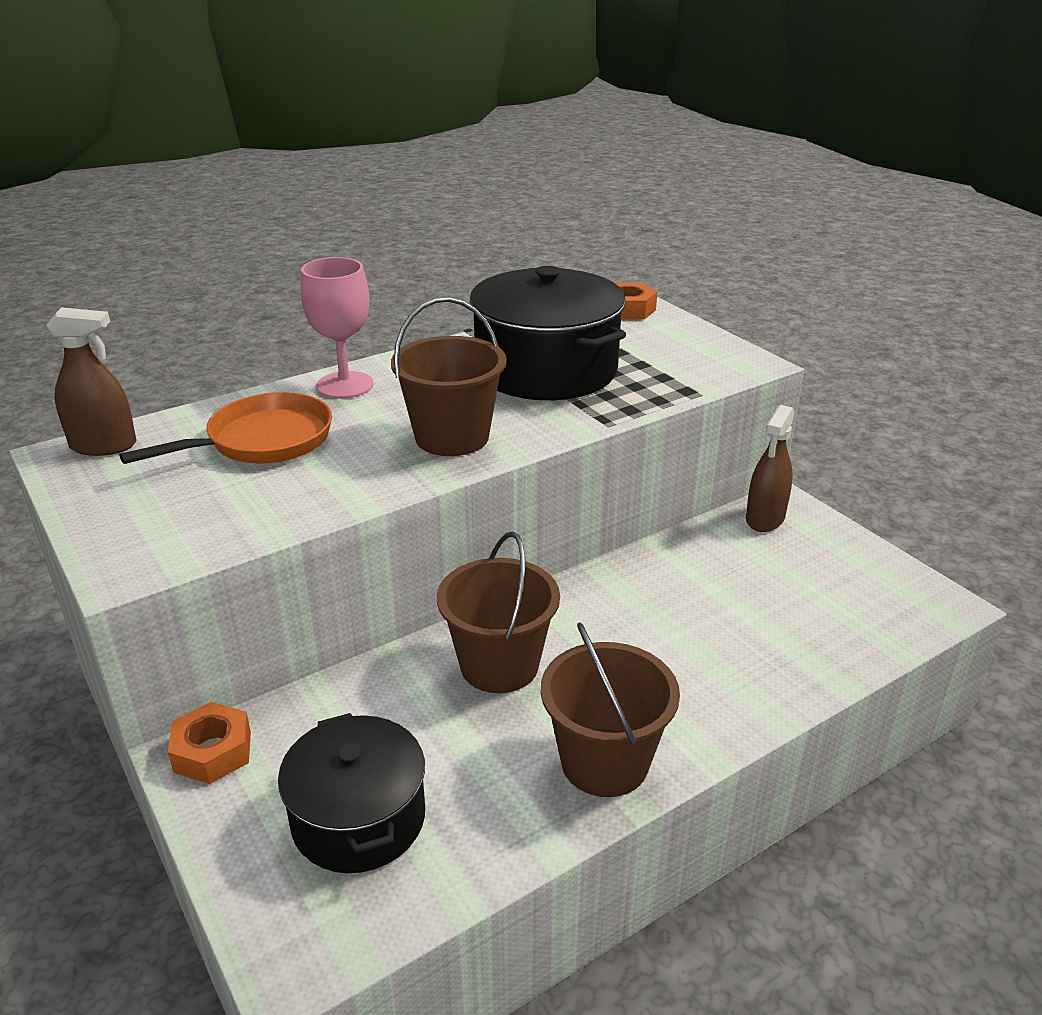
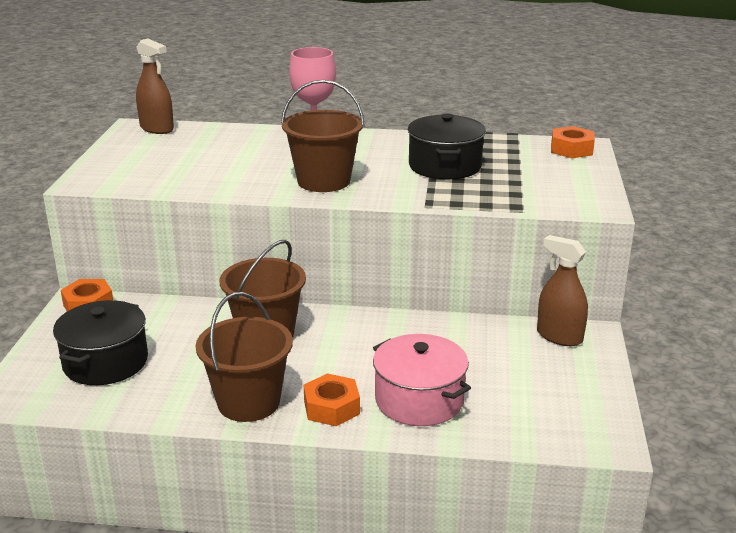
camera: 40 degrees right, 5 degrees down
orange pan [119,392,332,464] -> none
black pot [469,266,626,400] -> black pot [408,113,486,179], size x0.66
brown spray bottle [746,405,794,532] -> brown spray bottle turned 60 degrees clockwise [537,235,588,346]
none -> orange nut [304,373,360,426]
none -> pink pot [373,334,471,426]

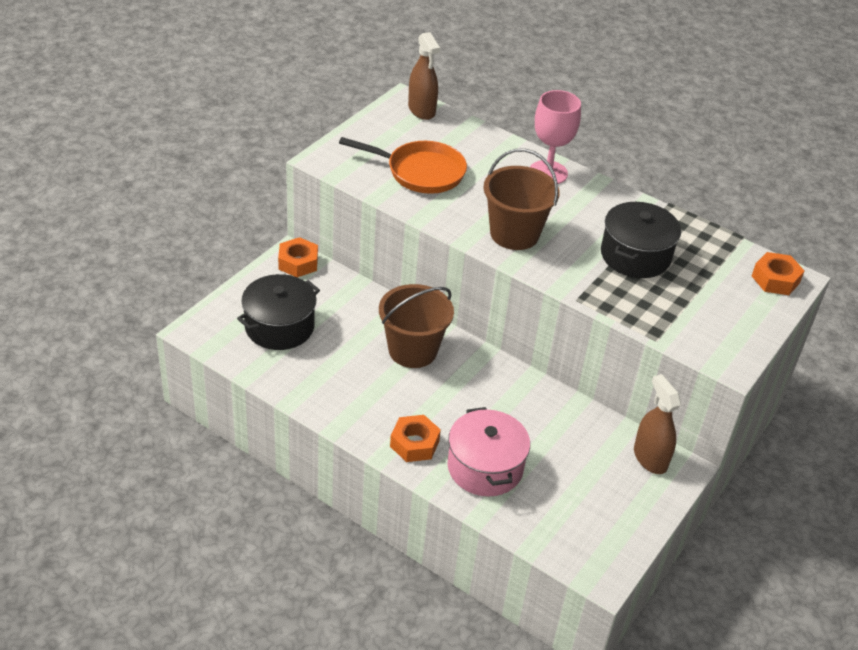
camera: 25 degrees right, 15 degrees up
brown bucket [196,292,293,422] -> none
none -> orange pan [339,137,467,194]

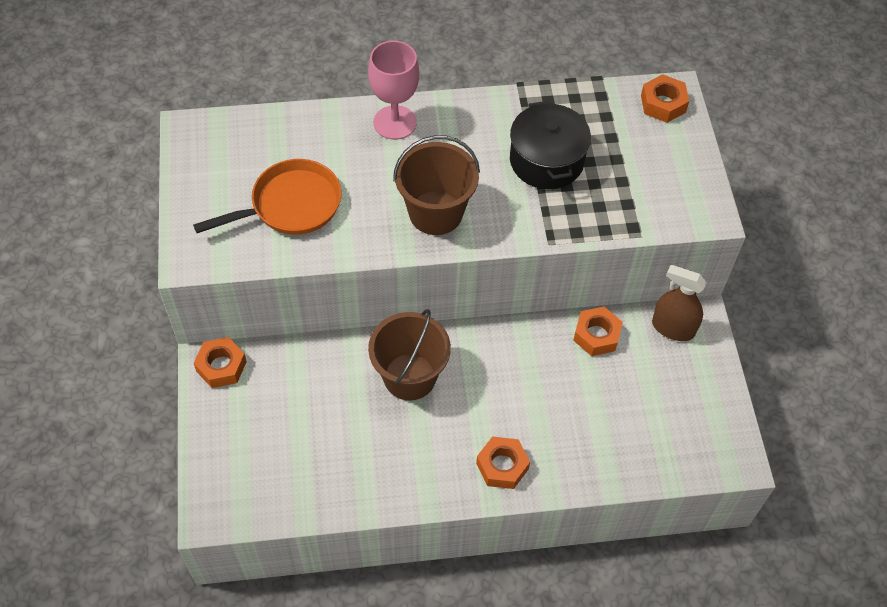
camera: 40 degrees left, 15 degrees up
black pot [237,274,320,350] -> none
brown spray bottle [408,32,440,120] -> none
pink pot [447,407,530,496] -> none
none -> orange nut [573,307,623,356]

